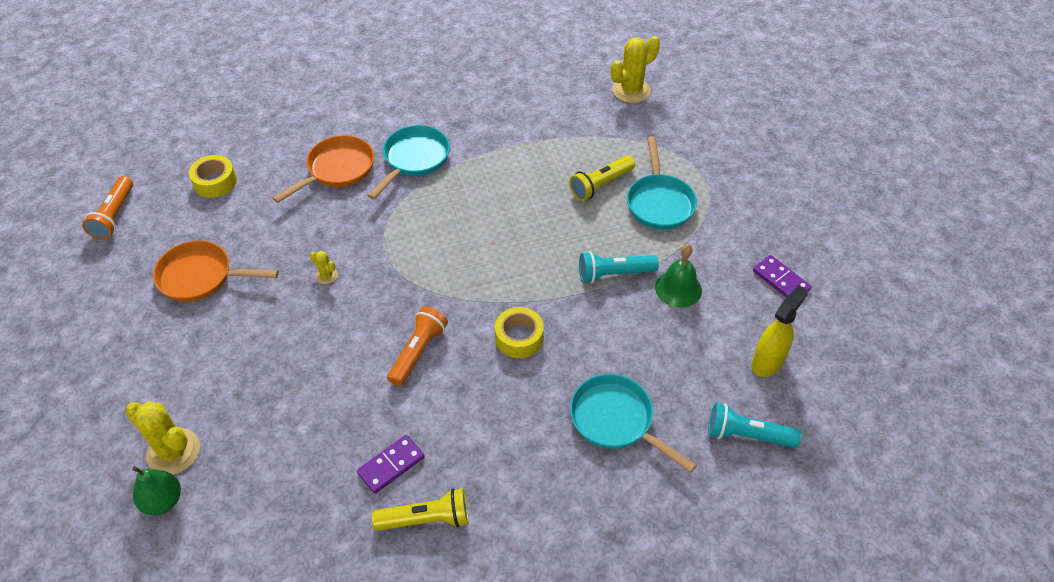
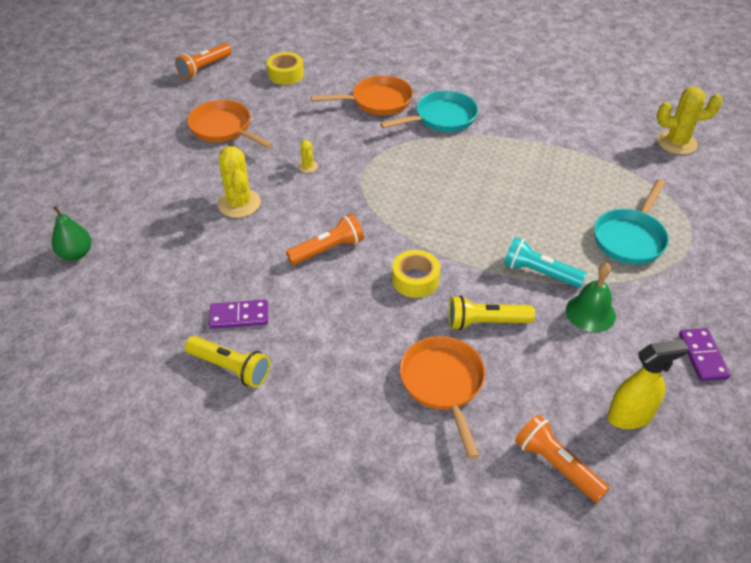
camera: 35 degrees right, 5 degrees down
yellow cactus [125,401,200,475] -> yellow cactus moved to [218,146,261,218]
yellow flashlight [569,156,635,201] -> yellow flashlight moved to [448,295,535,330]
turquoise pan [570,374,697,473] -> orange pan [400,336,486,459]
turquoise flashlight [708,403,802,448] -> orange flashlight [515,414,610,503]

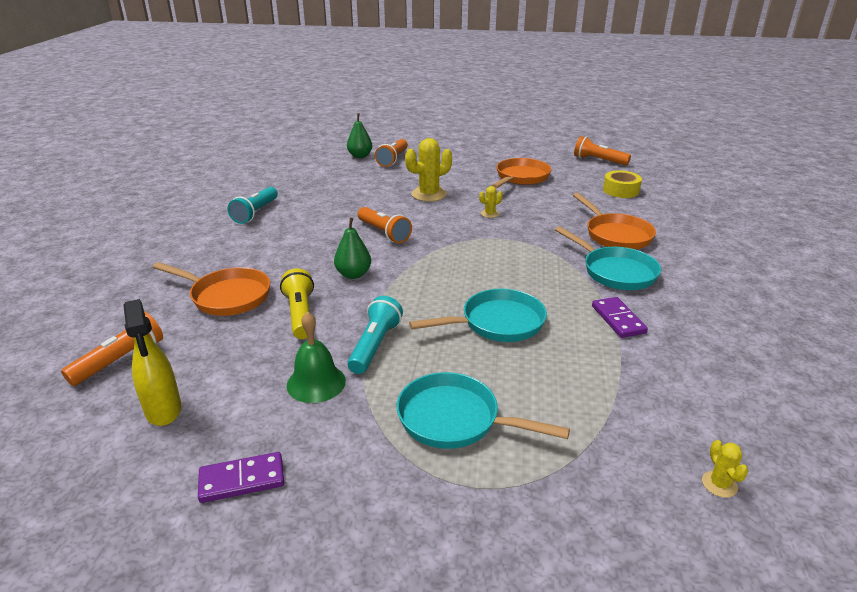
camera: 80 degrees right, 15 degrees down
yellow flashlight [185,336,270,388] -> turquoise flashlight [228,187,278,224]
purple domino [209,300,268,329] -> purple domino moved to [592,297,648,338]
yellow tape [392,250,440,298] -> green pear [334,218,371,279]
orange pan [400,336,486,459] -> orange pan turned 45 degrees clockwise [153,262,270,316]
yellow cactus [657,87,723,155] -> yellow cactus [702,440,748,498], size x0.48
none -> orange flashlight [375,139,408,167]
none -> turquoise pan [409,289,547,342]

